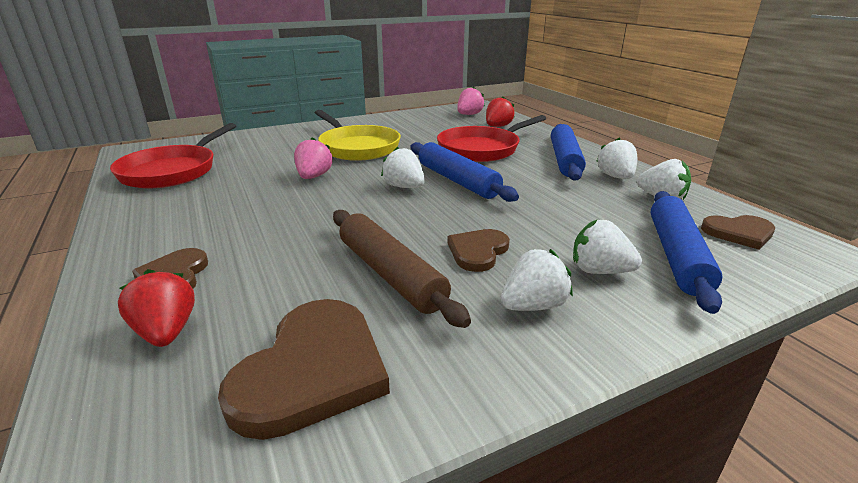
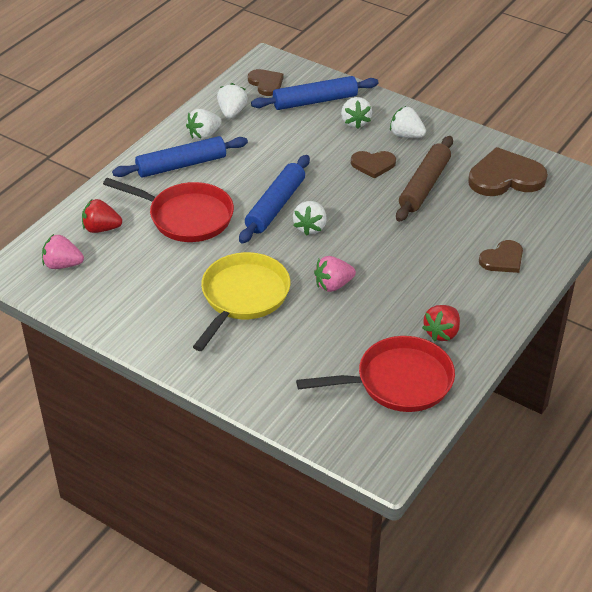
camera: 120 degrees left, 15 degrees up
red strawberry [118,269,195,347] -> red strawberry moved to [422,305,460,342]

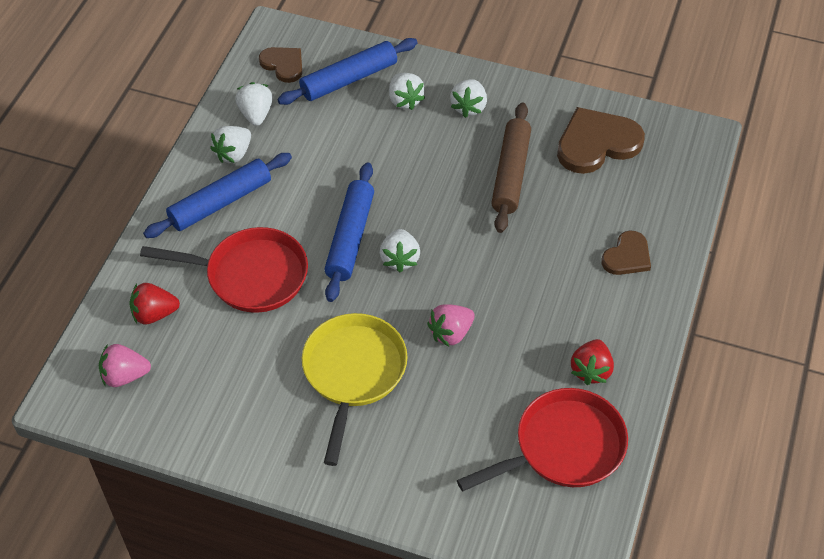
camera: 15 degrees left, 10 degrees up
brown heart [351,151,396,179] -> none
white strawberry [390,106,426,138] -> white strawberry turned 90 degrees counterclockwise [450,79,487,118]

